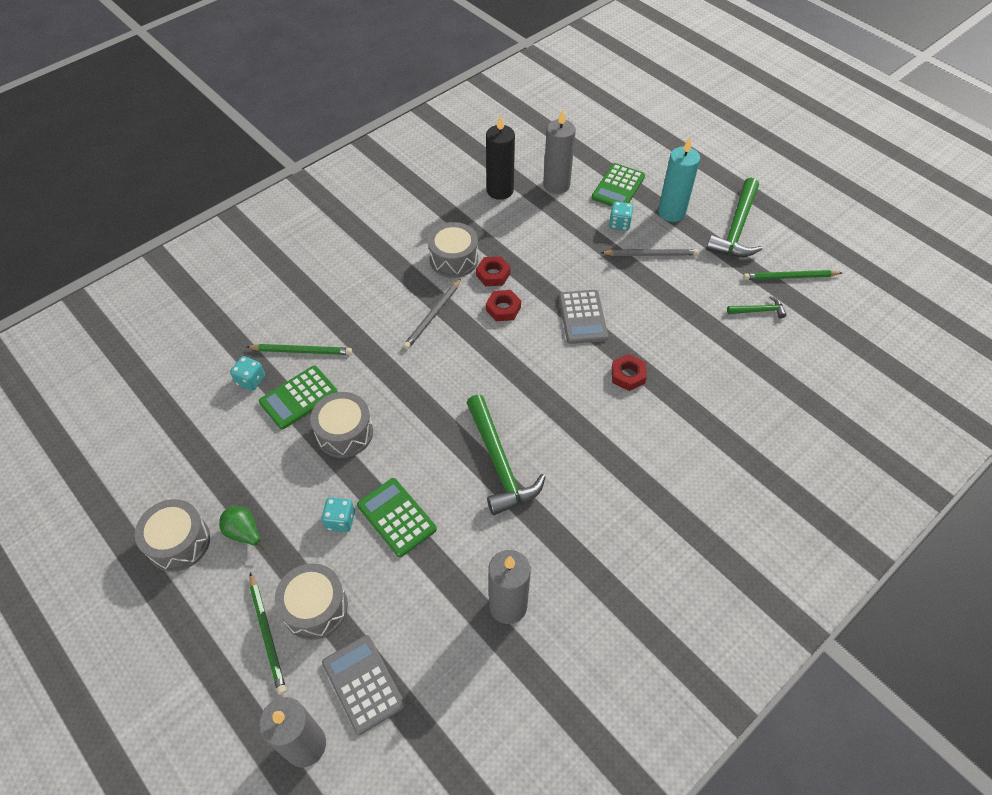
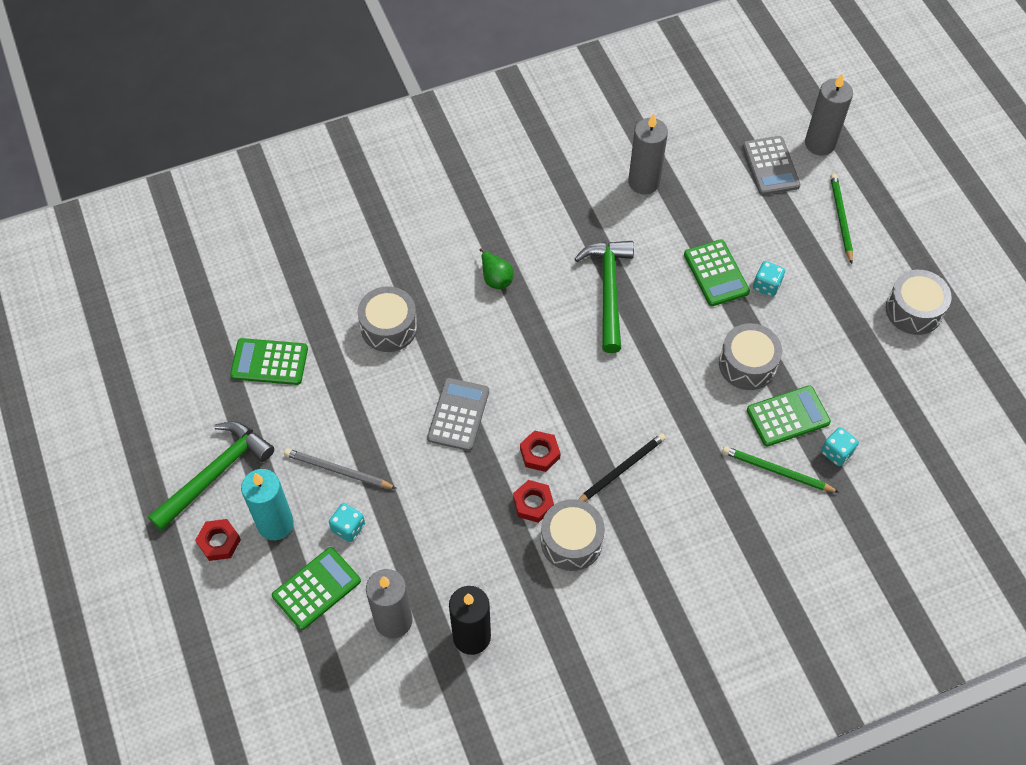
camera: 160 degrees left, 5 degrees up
green pear [219,506,265,550] -> green pear moved to [479,248,513,289]
grey drum [275,563,348,640] -> grey drum moved to [358,286,418,352]
grey pencil [403,279,461,349] -> black pencil [578,433,666,502]
red nut [612,354,647,391] -> red nut moved to [195,519,241,561]
green hammer [727,296,786,318] -> green calculator [230,338,308,385]
green pencil [743,270,842,280] -> none

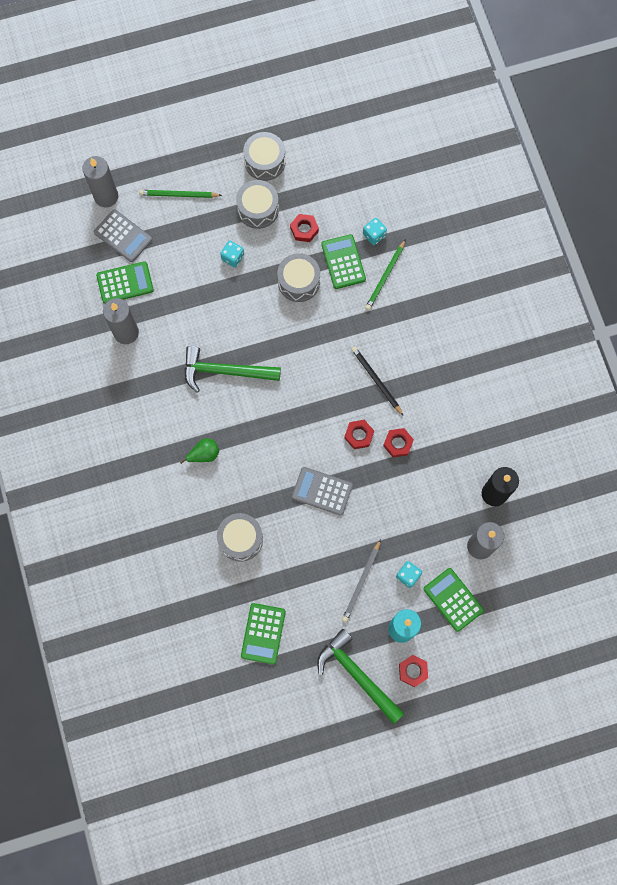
camera: 85 degrees left, 15 degrees up
grey drum [541,499,605,571] -> grey drum moved to [236,180,279,229]
green calculator [684,239,750,306] -> green calculator moved to [96,261,154,304]
grey calculator [743,136,801,195] -> grey calculator turned 45 degrees clockwise [94,209,152,262]
none -> red nut [290,214,319,242]

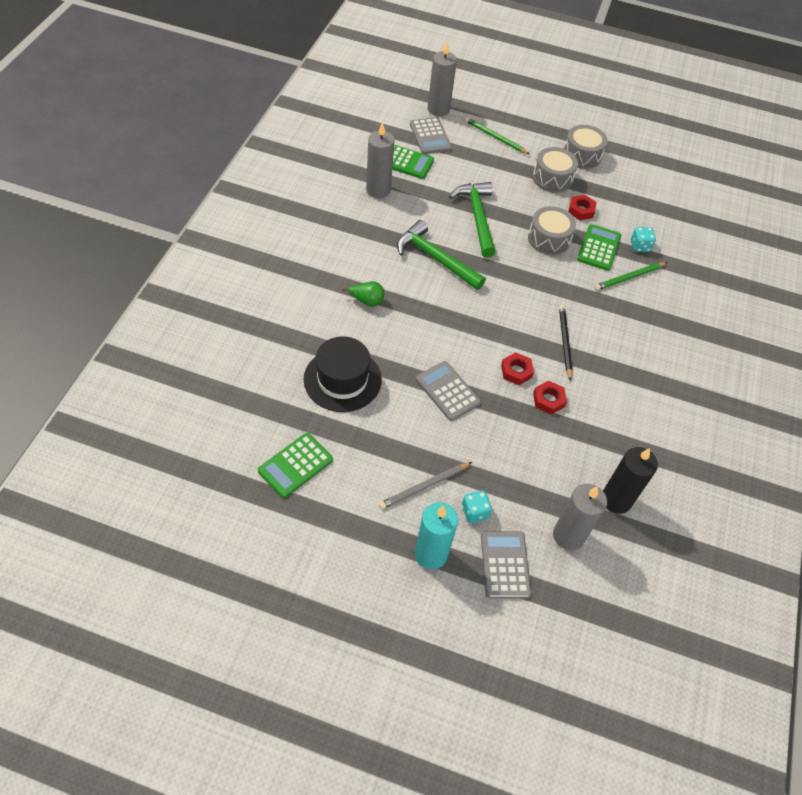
camera: 30 degrees right, 20 degrees down
grey drum [217,513,263,562] -> black hat [303,336,382,412]
turquoise dice [220,241,244,268] -> none
green hammer [317,629,404,724] -> green hammer moved to [449,182,496,258]
red nut [399,655,428,687] -> none
green calculator [424,568,484,632] -> grey calculator [481,531,531,599]

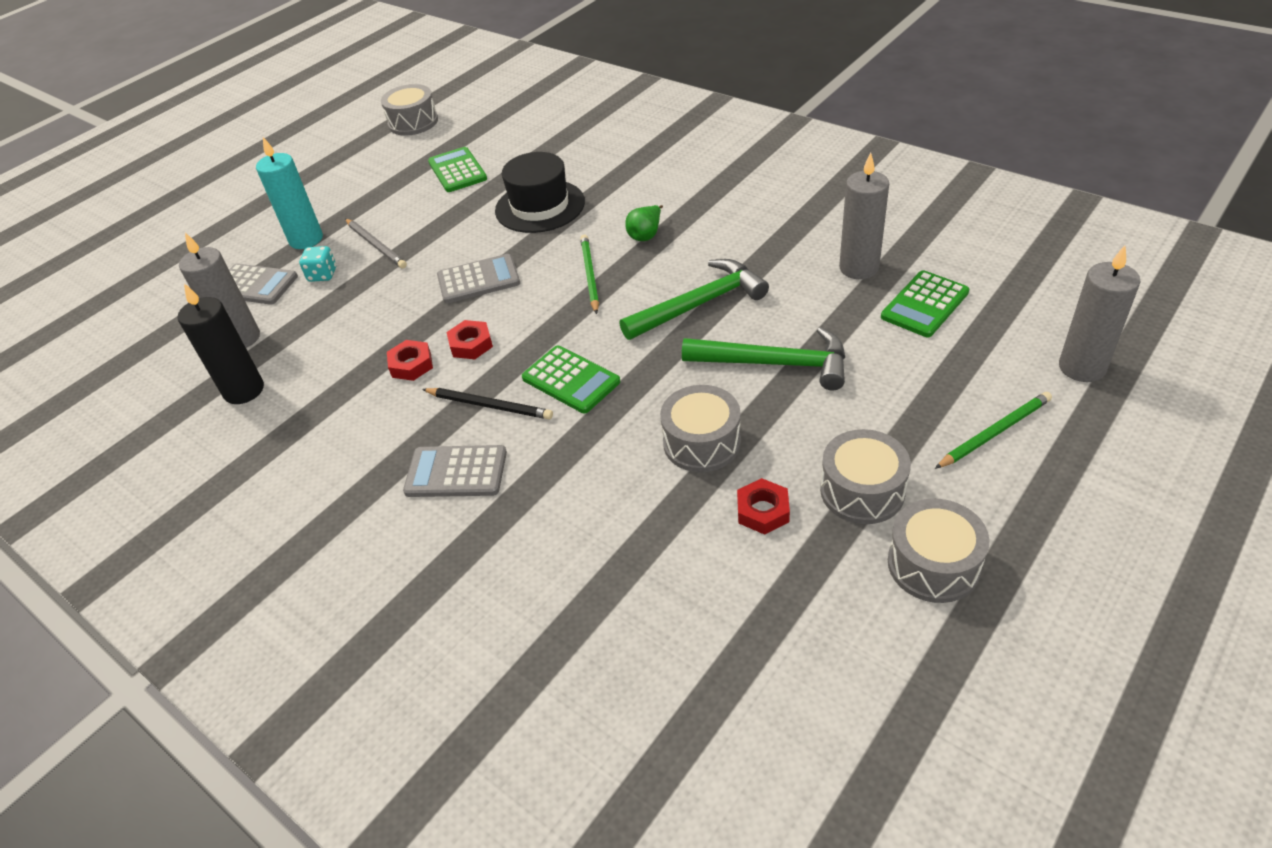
camera: 120 degrees right, 10 degrees down
grey pencil [379,462,472,509] -> grey pencil turned 150 degrees clockwise [345,219,407,269]
grey calculator [410,117,452,154] -> grey calculator moved to [403,445,507,497]
green calculator [577,224,621,271] -> green calculator moved to [522,346,620,413]
green pencil [594,262,667,290] -> green pencil moved to [580,235,599,314]
turquoise dice [631,227,656,252] -> none
none -> grey drum [381,84,438,136]

